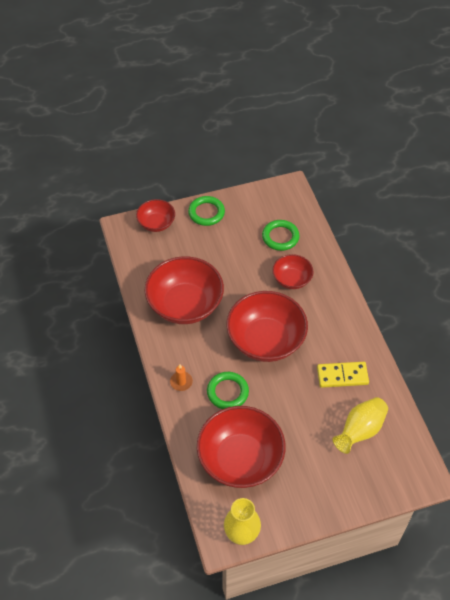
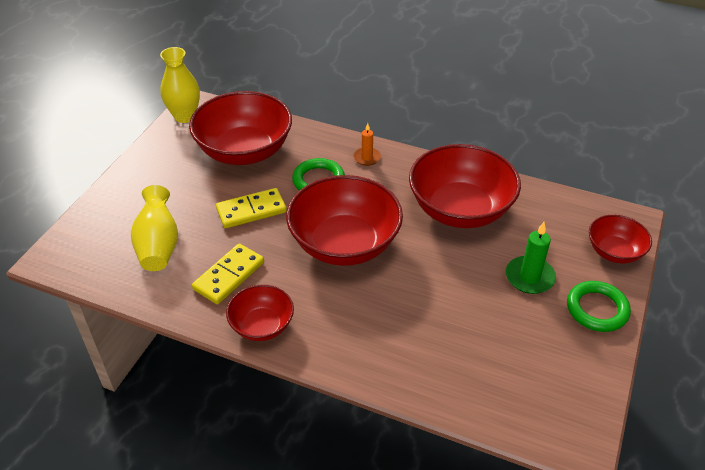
camera: 130 degrees right, 10 degrees down
green ring [262,220,299,251] -> none
red bowl [272,254,314,289] -> red bowl moved to [226,285,294,341]
none -> yellow domino [216,188,287,228]
none -> green candle [506,222,556,294]

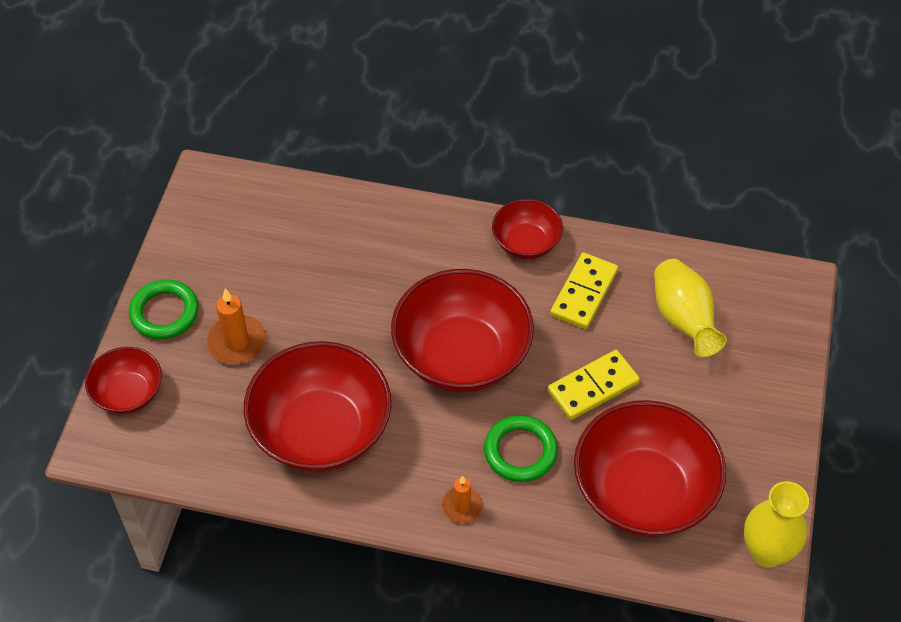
camera: 170 degrees right, 10 degrees up
green candle [506,222,556,294] -> orange candle [207,289,266,364]

